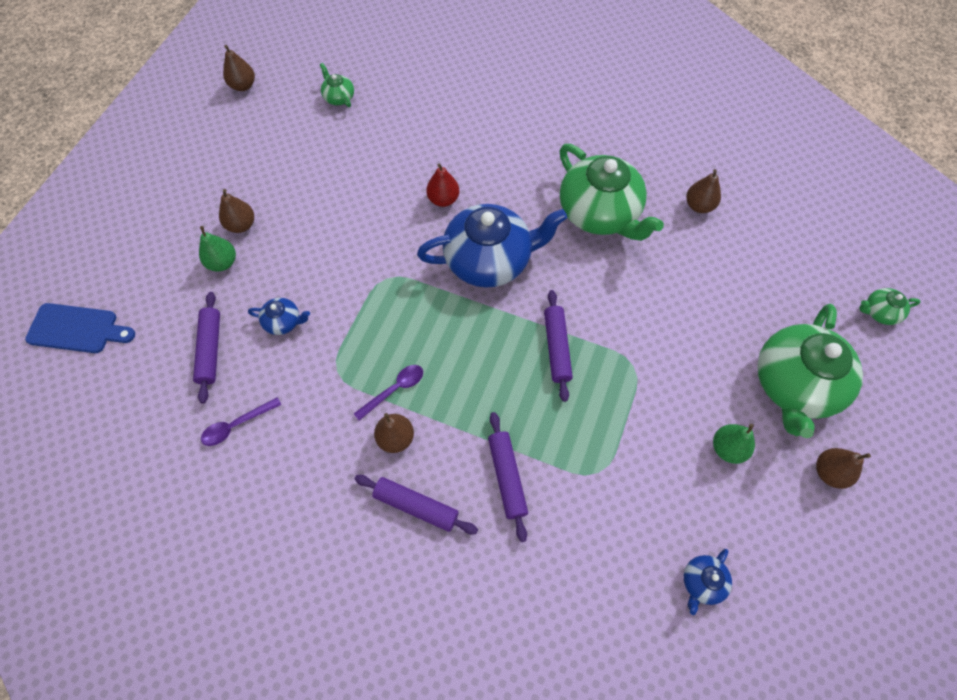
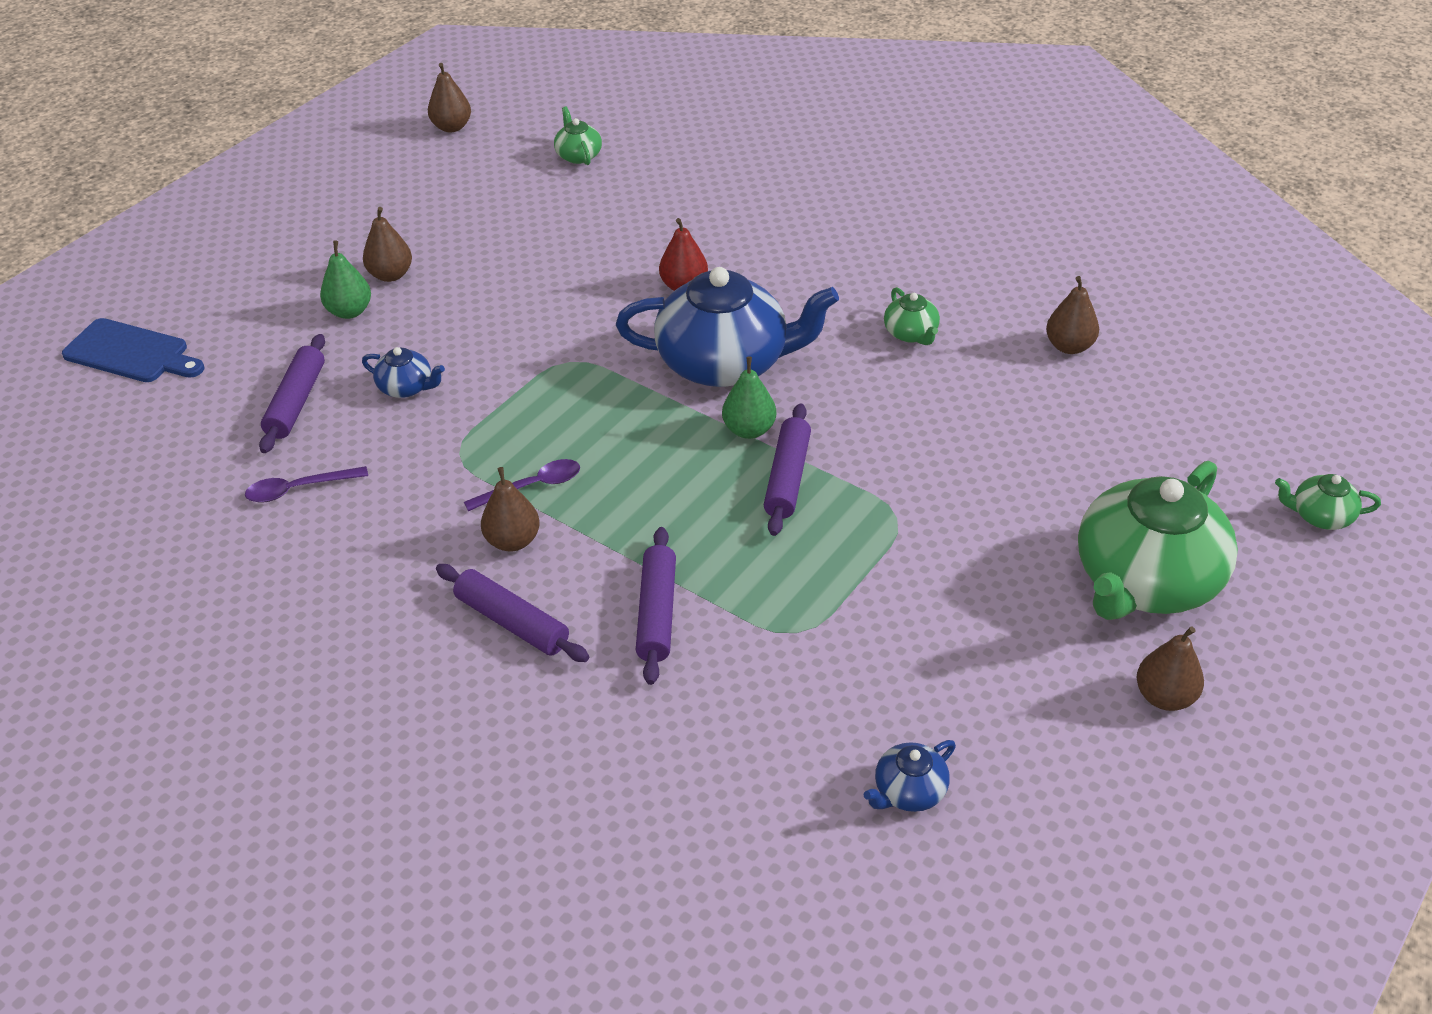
camera: 15 degrees right, 20 degrees down
green teapot [560,144,664,241] -> green teapot [884,287,940,345], size x0.43
green pear [713,424,755,464] -> green pear moved to [722,357,776,439]

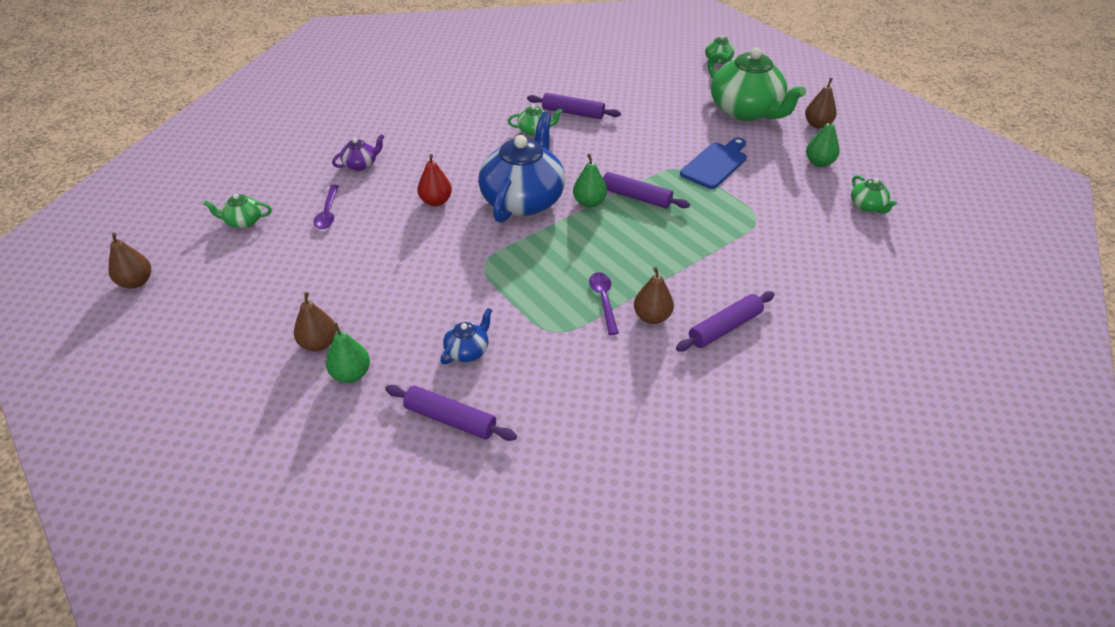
camera: 75 degrees left, 0 degrees up
blue cutting board [62,318,204,382] -> blue cutting board moved to [680,138,747,189]
purple spoon [245,466,368,503] -> purple spoon moved to [313,185,339,229]
purple rolling pin [636,527,676,685] -> purple rolling pin moved to [527,93,621,119]
blue teapot [864,740,956,812] -> green teapot [851,175,897,214]
brown pear [1046,276,1099,354] -> none
none -> purple teapot [332,134,385,171]
none -> green pear [806,115,839,167]

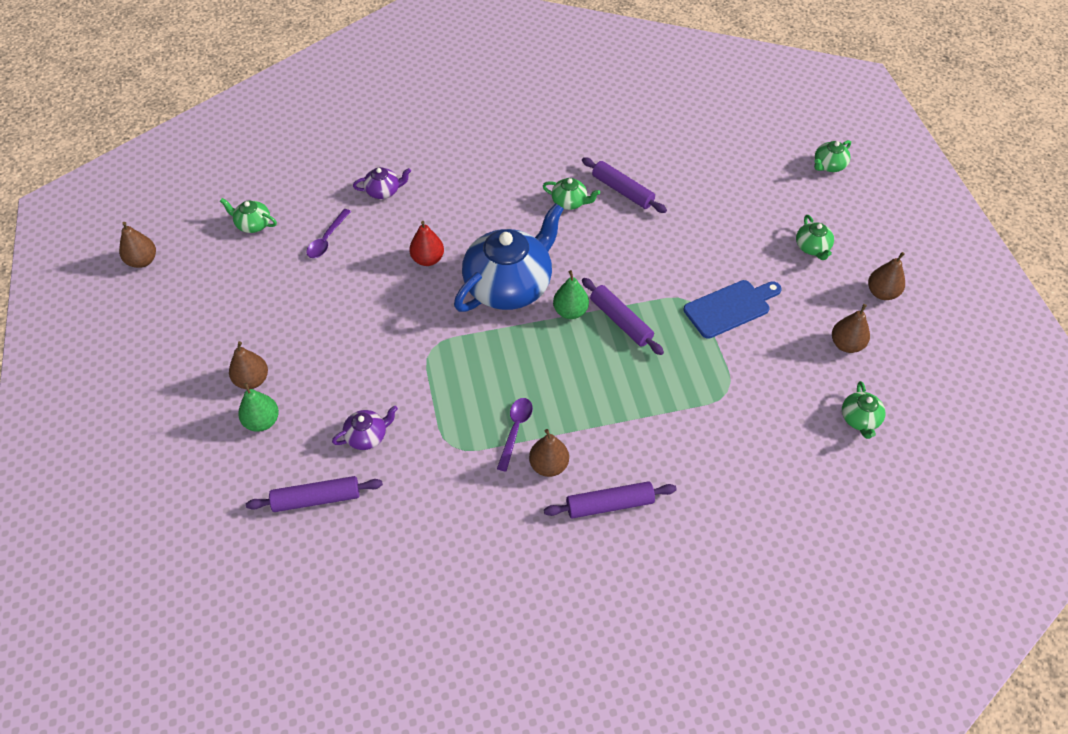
camera: 25 degrees right, 10 degrees up
purple rolling pin [385,385,517,441] -> purple rolling pin turned 60 degrees counterclockwise [246,476,383,512]
blue teapot [440,308,492,364] -> purple teapot [332,406,398,450]
green teapot [708,48,806,121] -> green teapot [796,215,834,260], size x0.43
green pear [806,115,839,167] -> brown pear [832,304,870,353]

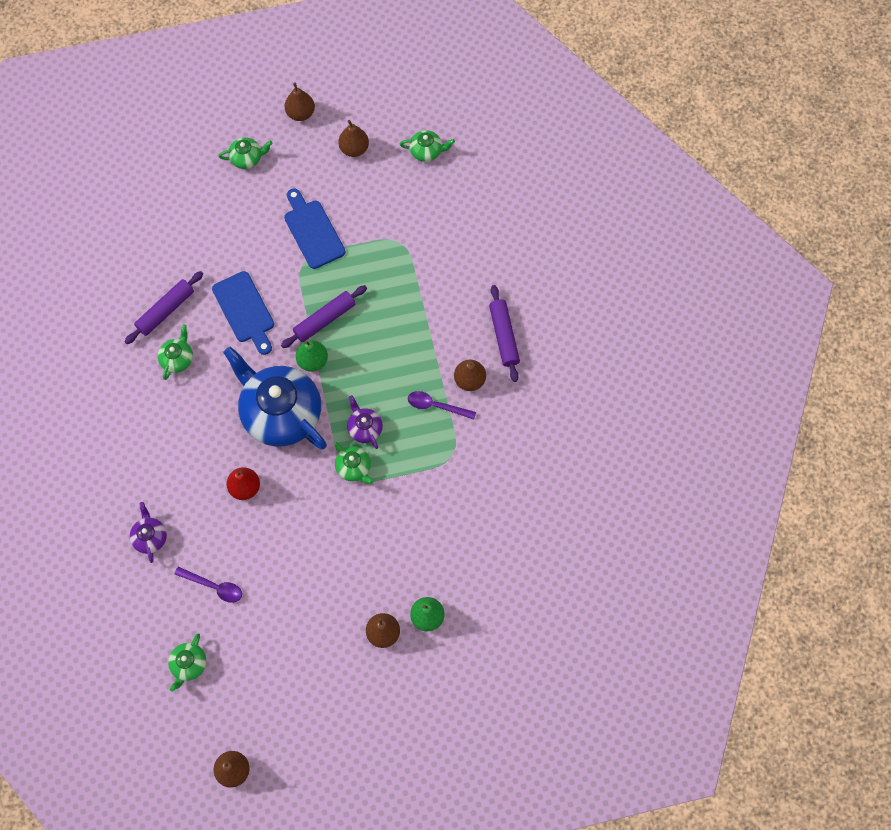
camera: 90 degrees left, 15 degrees up
purple rolling pin [246,476,383,512] -> none
purple teapot [332,406,398,450] -> purple teapot moved to [347,395,383,449]
green teapot [814,140,851,172] -> green teapot moved to [334,442,373,484]
none -> blue cutting board [212,271,274,355]

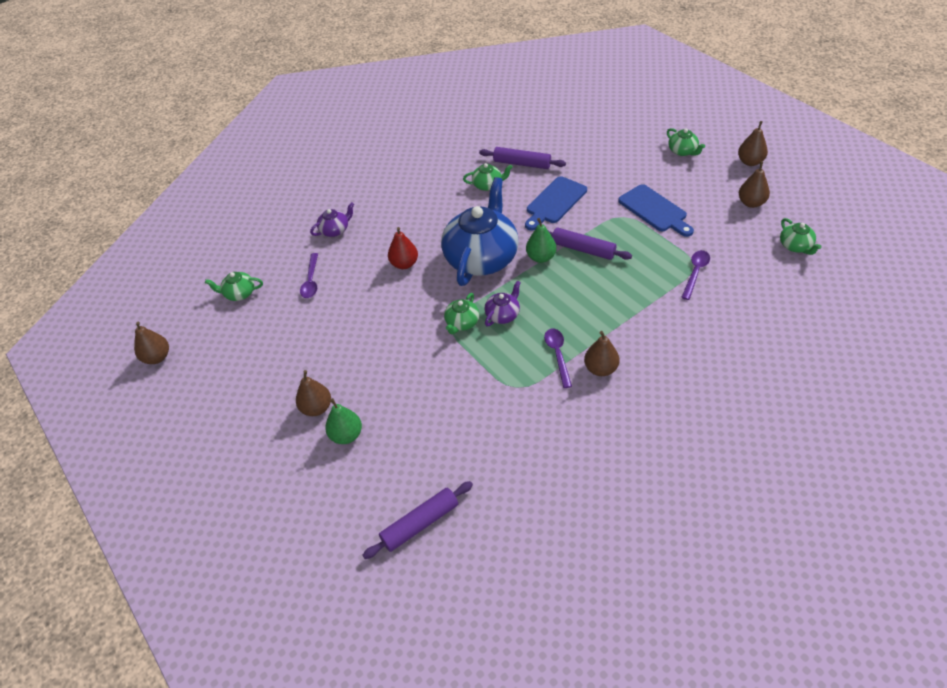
camera: 70 degrees right, 20 degrees down
blue cutting board [284,188,345,269] -> blue cutting board turned 105 degrees clockwise [618,184,694,237]
purple rolling pin [489,285,520,382] -> purple rolling pin moved to [362,481,473,559]
none -> purple spoon [681,250,710,300]

